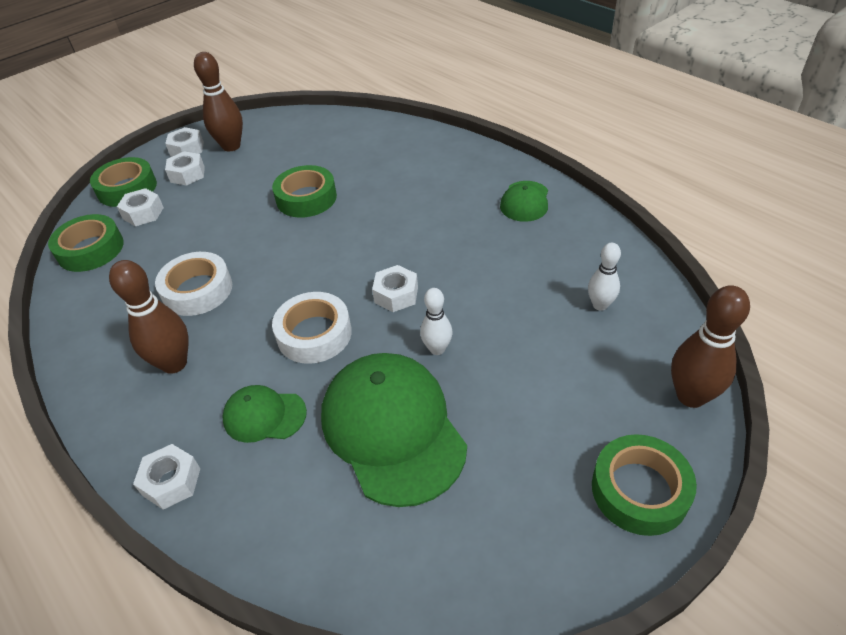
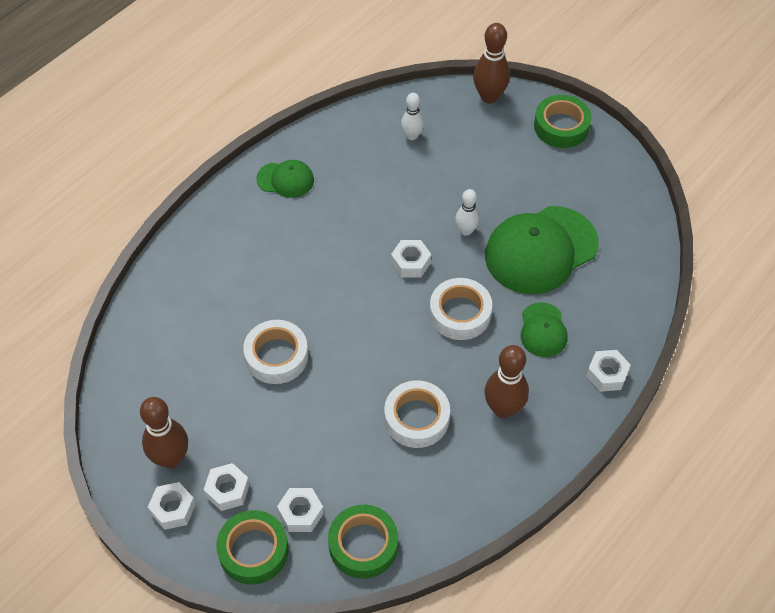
camera: 100 degrees left, 10 degrees up
green tape [272,165,337,218] -> white tape [243,320,308,384]

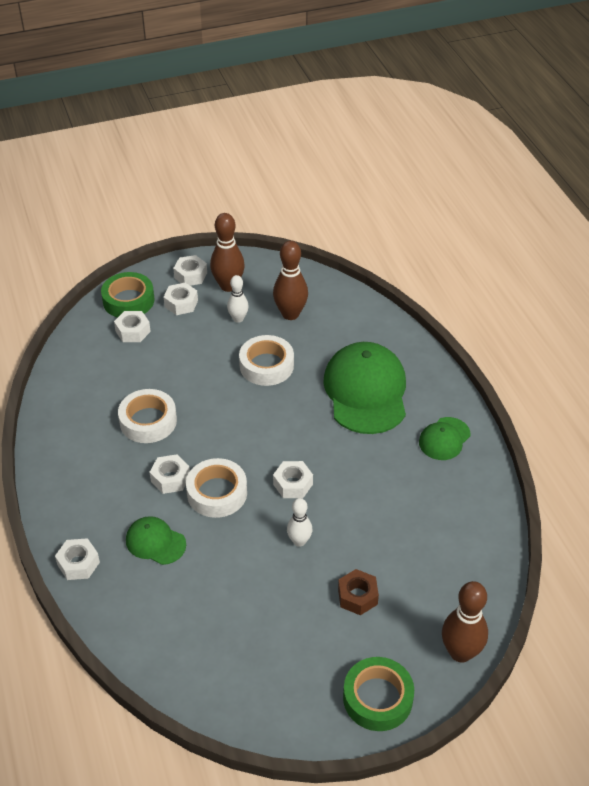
camera: 120 degrees right, 10 degrees down
green tape [328,505,398,579] -> none
white bowling pin [401,93,424,140] -> white bowling pin moved to [227,275,249,323]
green cap [485,206,599,294] -> green cap moved to [323,342,406,434]
brown bowling pin [485,345,529,418] -> brown bowling pin moved to [273,241,308,320]
none -> white nut [150,454,190,494]
none -> brown nut [338,569,379,615]

